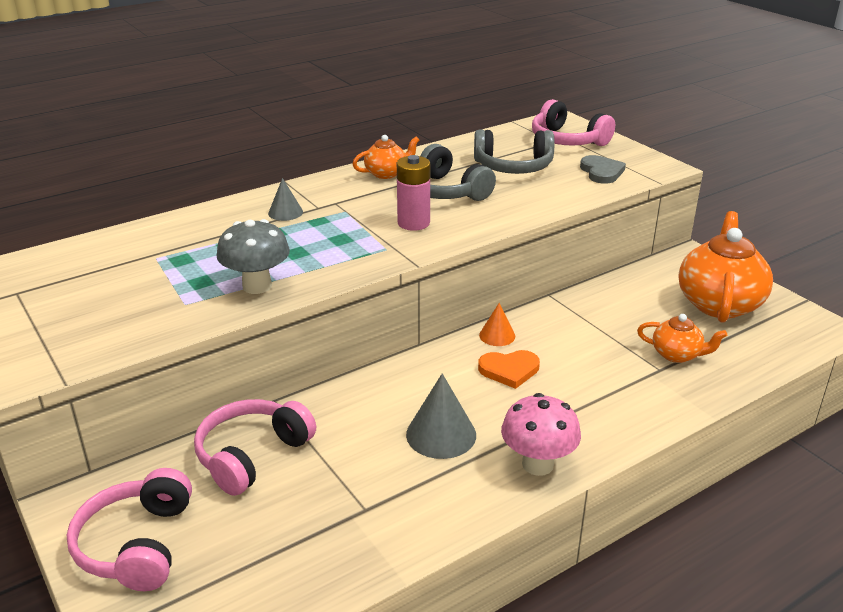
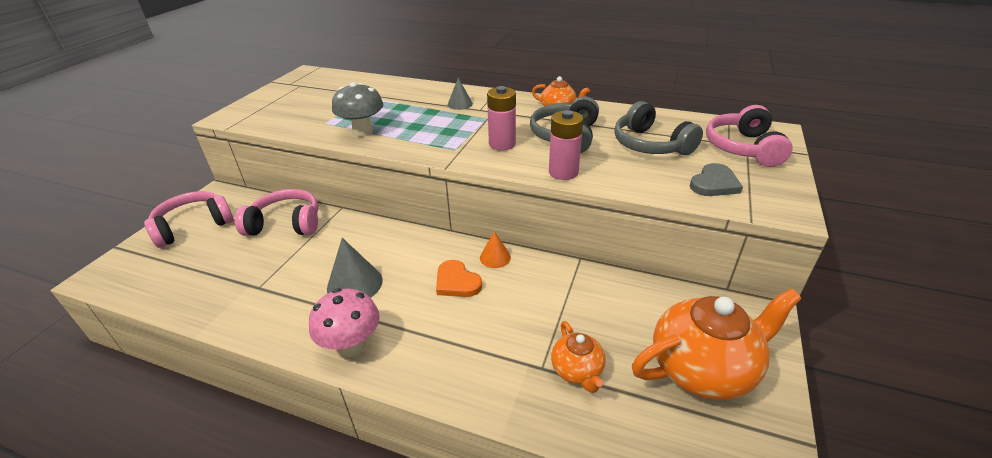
camera: 55 degrees right, 5 degrees up
none -> pink battery [549,110,583,180]

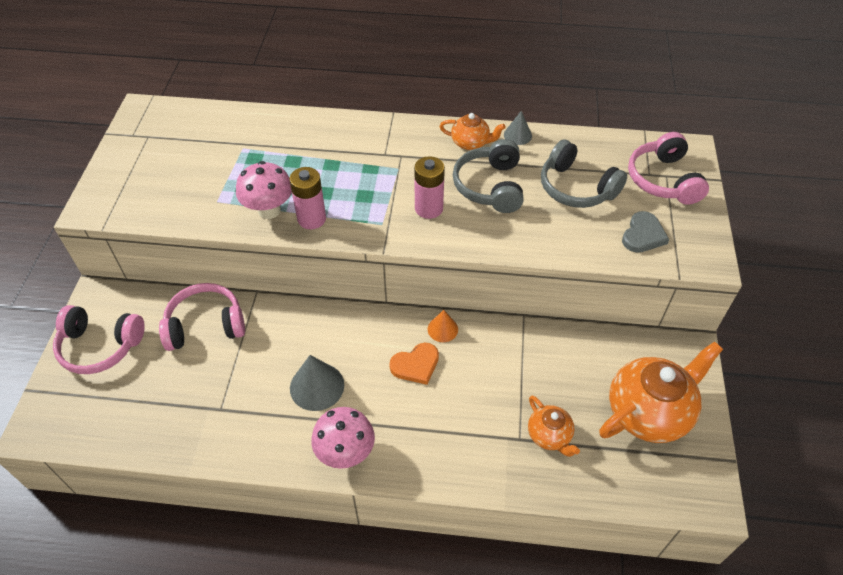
camera: 15 degrees left, 15 degrees up
pink headphones [144,191,233,248] -> pink headphones turned 120 degrees counterclockwise [53,305,145,374]
grey mushroom [332,82,383,137] -> pink mushroom [236,161,292,219]
orange heart [436,260,482,297] -> orange heart turned 60 degrees counterclockwise [389,342,439,385]
grey cone [448,78,473,110] -> grey cone moved to [504,111,532,145]
pink battery [549,110,583,180] -> pink battery moved to [289,167,326,229]

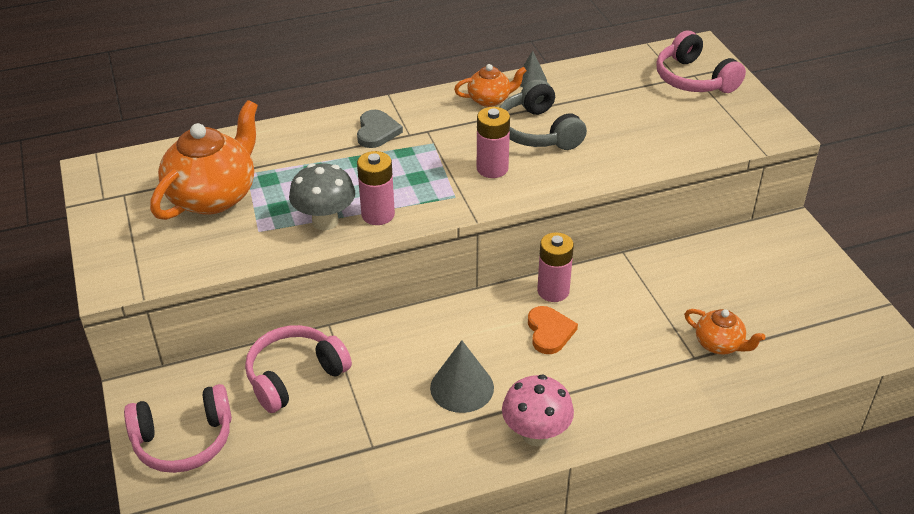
camera: 25 degrees left, 10 degrees down
pink mushroom [236,161,292,219] -> grey mushroom [289,163,355,230]
orange heart [389,342,439,385] -> orange heart turned 45 degrees counterclockwise [528,306,578,354]
orange cone [428,310,458,342] -> pink battery [537,232,574,302]
grey headphones [541,139,627,208] -> none
orange teapot [599,341,723,443] -> orange teapot moved to [150,100,258,220]
grey heart [622,211,669,253] -> grey heart moved to [357,110,403,148]

